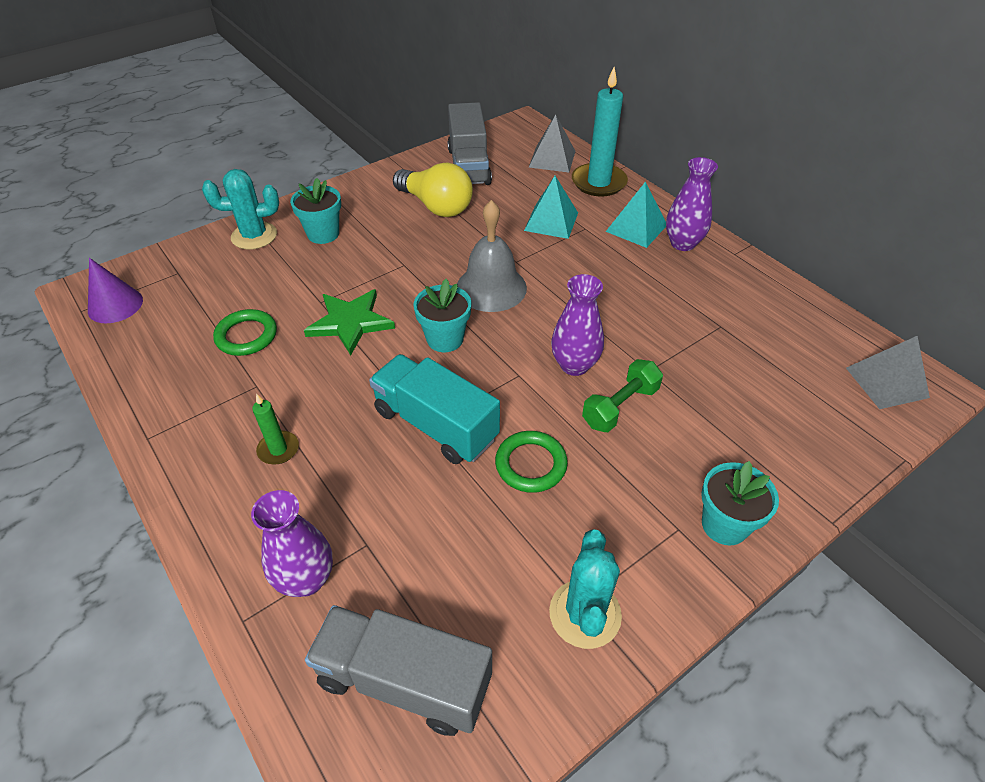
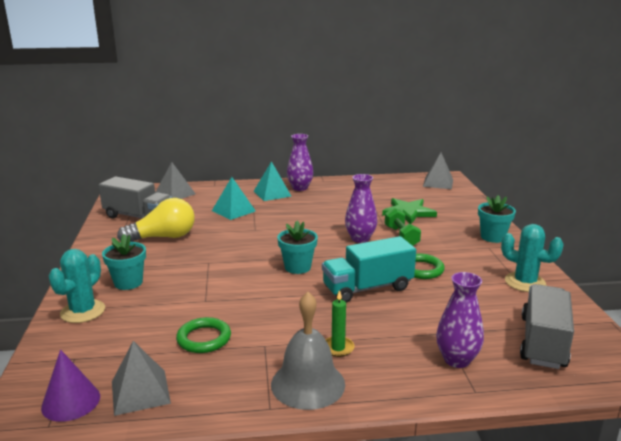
camera: 60 degrees left, 25 degrees down
green star [304,289,395,355] -> green star moved to [382,198,437,224]
grey truck [305,605,492,736] -> grey truck turned 150 degrees clockwise [520,284,574,369]
grey bell [457,200,527,312] -> grey bell moved to [271,292,345,410]
turquoise candle [572,67,628,197] -> none
none -> grey pyramid [112,341,171,416]

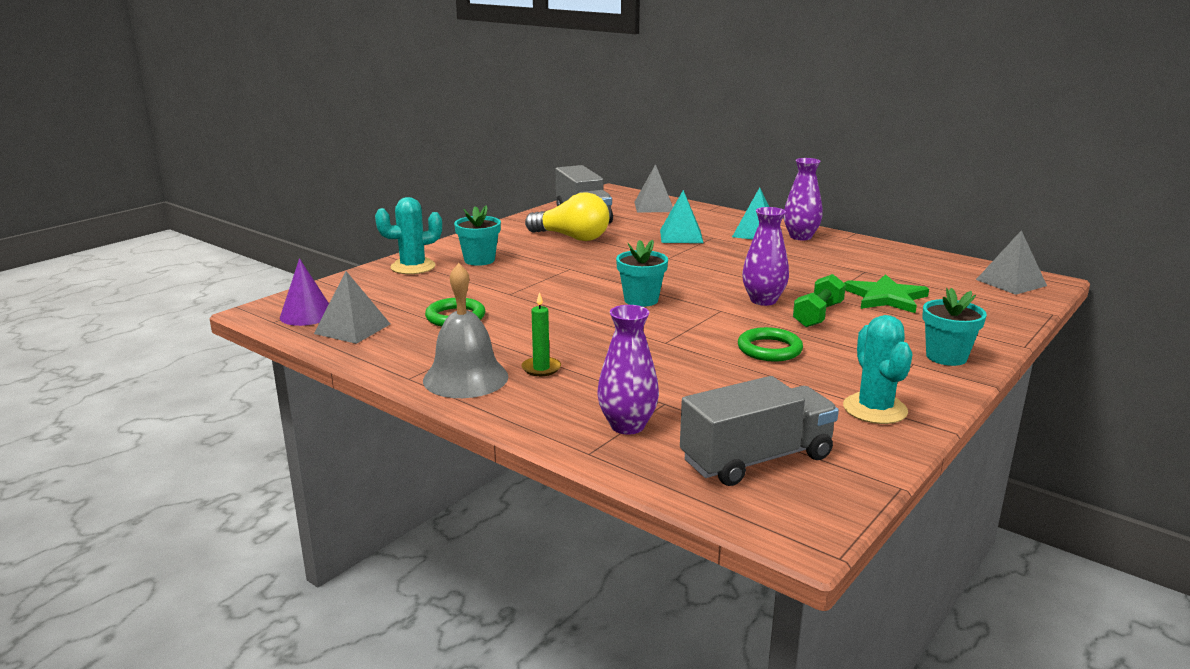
camera: 45 degrees right, 0 degrees up
turquoise truck [322,236,416,303] -> none

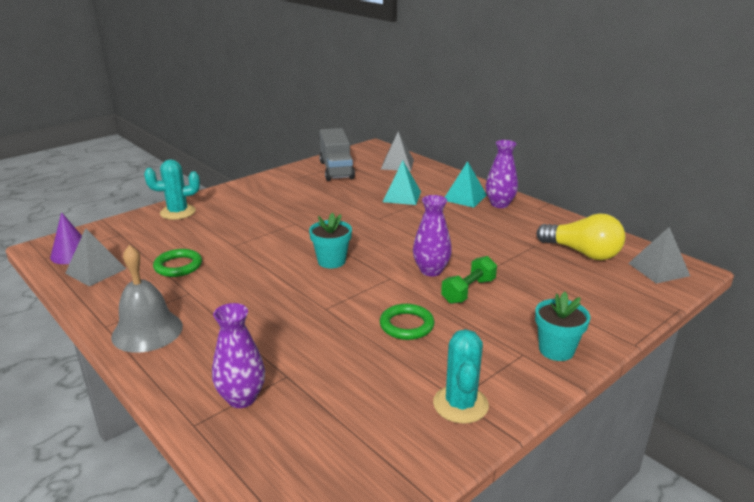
camera: 10 degrees right, 5 degrees up
turquoise flower pot [454,205,501,266] -> none
green candle [522,292,561,376] -> none
yellow light bulb [525,192,609,241] -> yellow light bulb moved to [536,213,625,260]
grey truck [680,376,839,486] -> none
green star [844,274,929,313] -> none

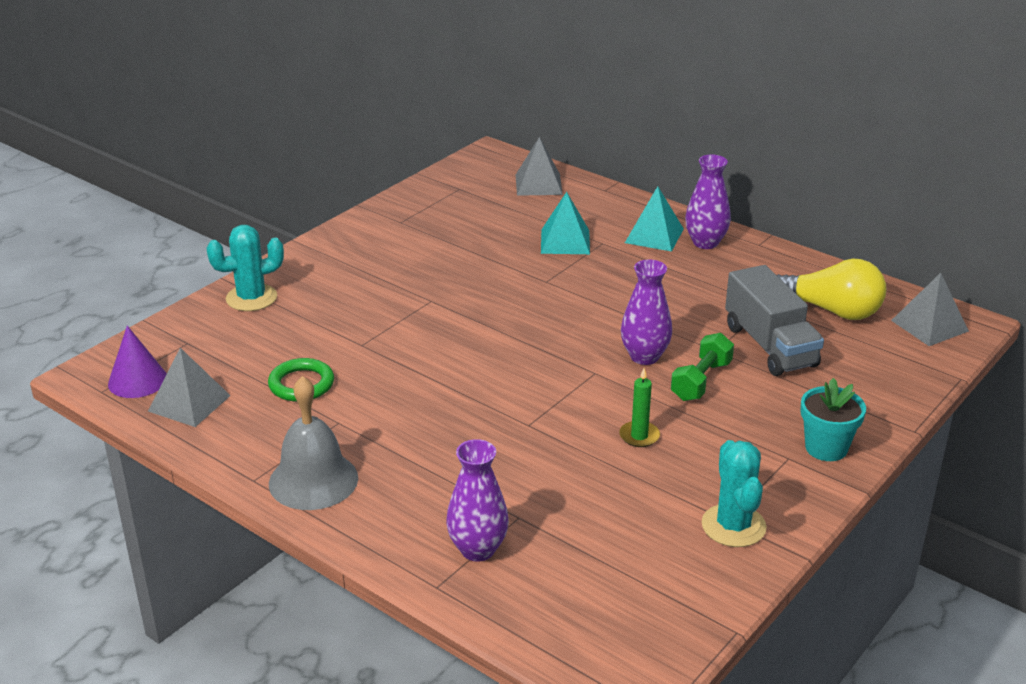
camera: 10 degrees left, 5 degrees up
turquoise flower pot [309,213,352,269] -> none
grey truck [319,128,355,181] -> grey truck moved to [725,265,824,376]
green ring [380,304,435,340] -> green candle [619,368,660,447]

